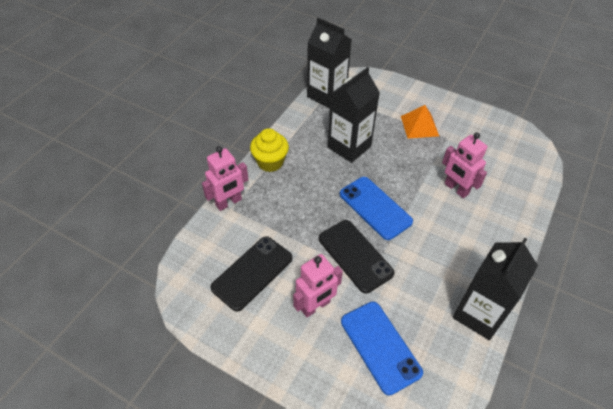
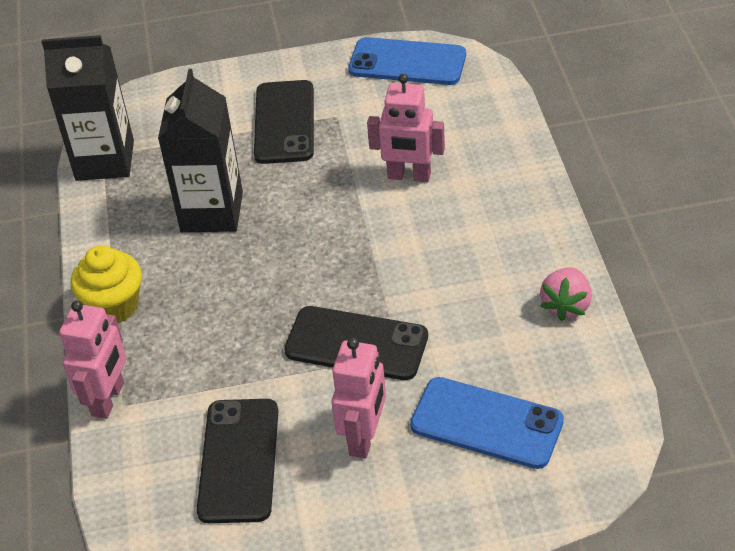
camera: 35 degrees left, 5 degrees down
blue phone [340,177,413,240] -> blue phone moved to [348,37,466,85]
orange pyramid [401,105,439,139] -> black phone [254,80,314,164]
black carton [453,238,538,340] -> pink strawberry [540,267,592,321]

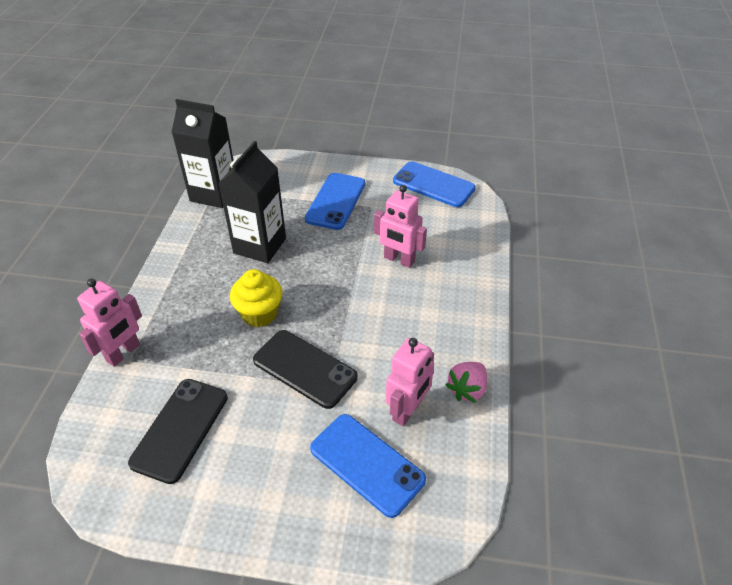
camera: 15 degrees right, 0 degrees up
yellow cupcake [71,245,142,323] -> yellow cupcake moved to [230,269,282,327]
black phone [254,80,314,164] -> blue phone [305,173,365,230]
pink robot [331,338,386,458] -> pink robot moved to [386,338,434,426]

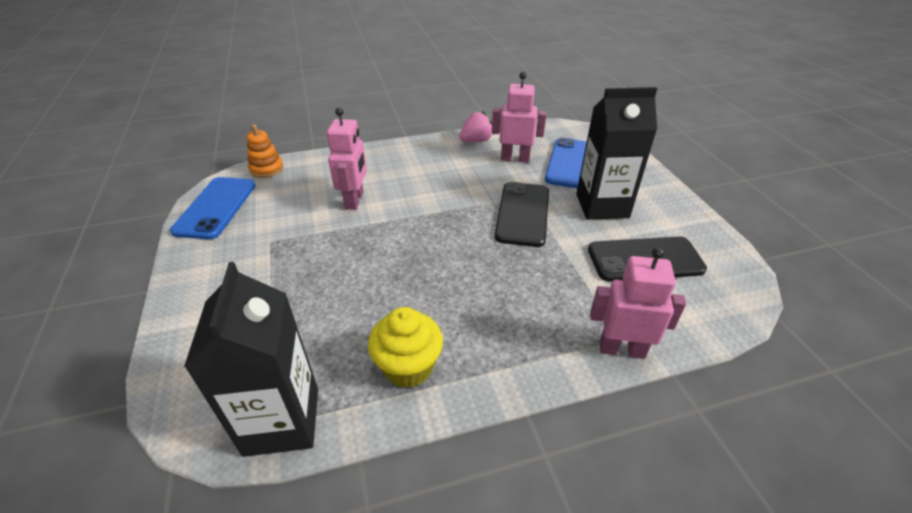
camera: 115 degrees left, 5 degrees down
black carton [218,141,286,263] -> black carton moved to [576,87,657,220]
yellow cupcake [230,269,282,327] -> yellow cupcake moved to [368,307,443,388]
blue phone [305,173,365,230] -> none
pink strawberry [445,362,487,403] -> pink strawberry turned 45 degrees counterclockwise [459,111,494,142]
none -> orange stacking toy [247,125,284,178]

